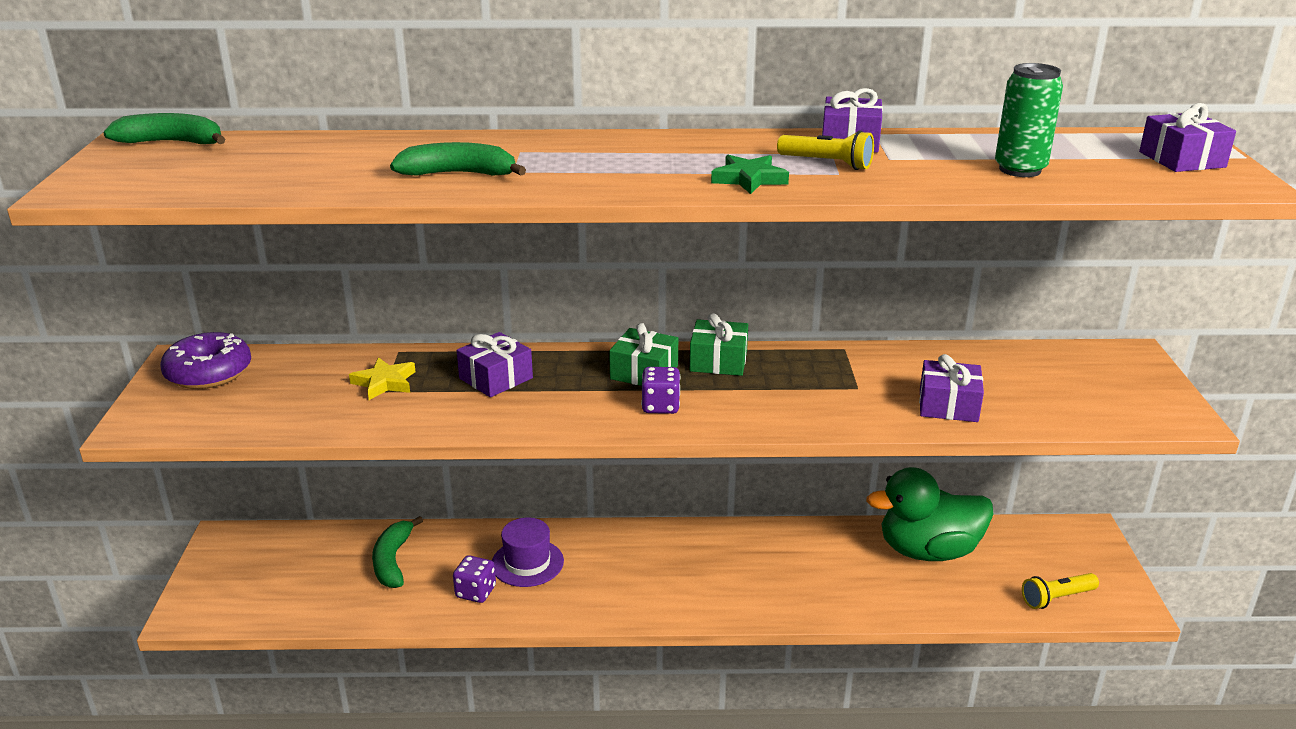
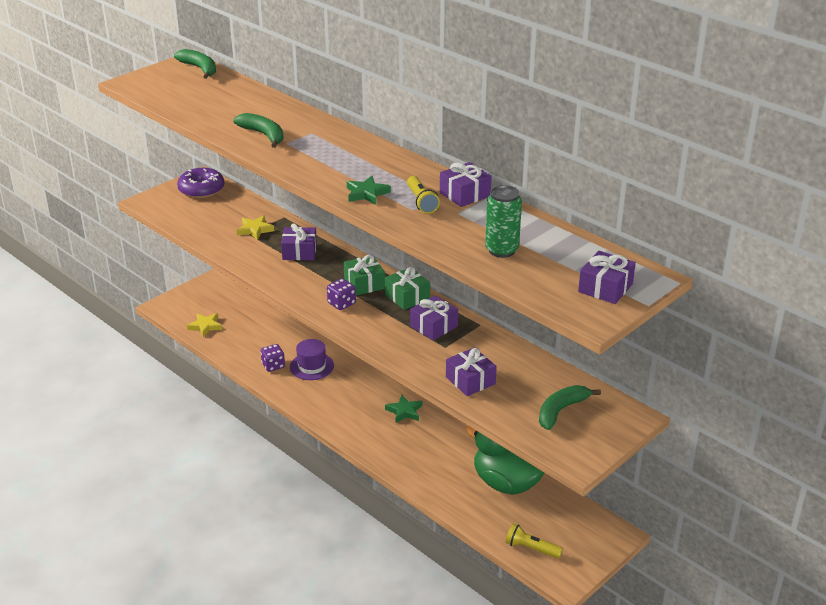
camera: 45 degrees right, 5 degrees up
green banana [372,516,423,588] -> green banana moved to [539,385,601,430]
none -> yellow star [187,313,222,337]
none -> green star [385,395,423,423]
none -> purple gift [410,295,458,340]

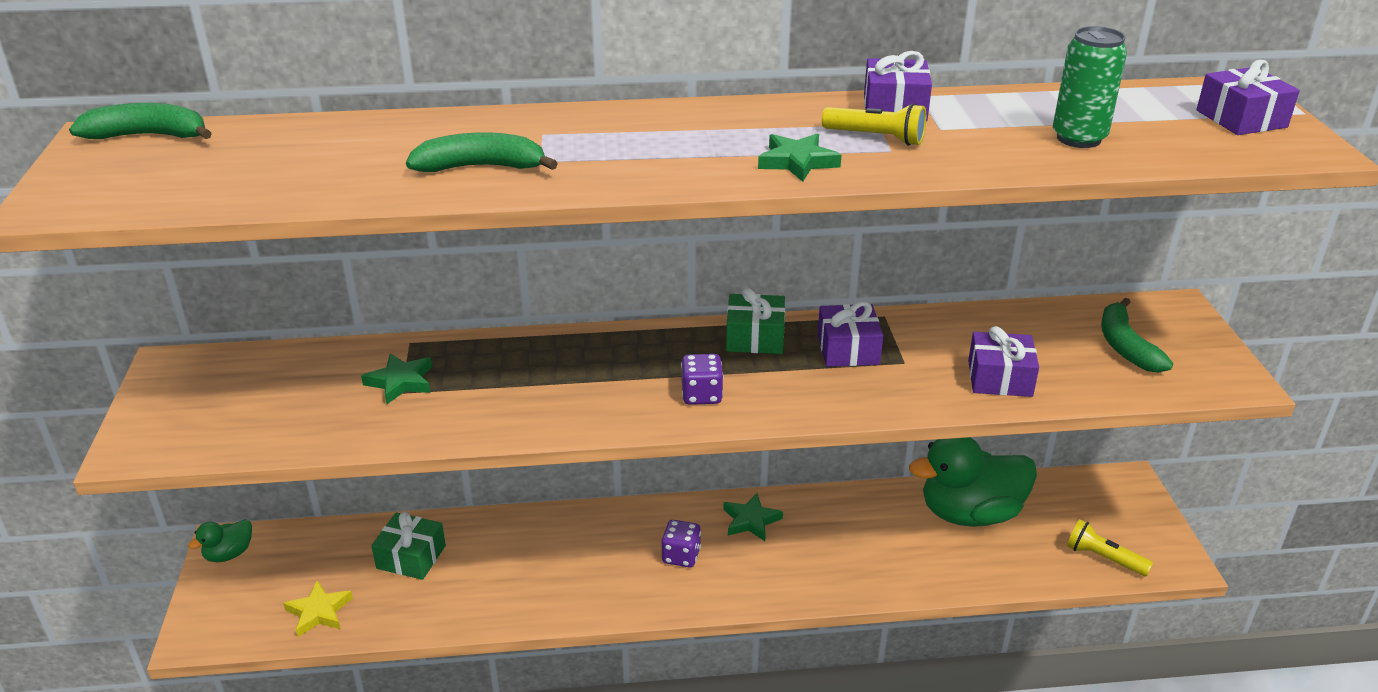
camera: 50 degrees left, 0 degrees up
purple donut [177,168,224,199] -> none
yellow star [237,216,274,240] -> green star [361,353,432,404]
purple dice [261,344,285,372] -> purple dice moved to [661,520,701,567]
purple gift [281,223,317,260] -> none
purple hat [290,339,334,380] -> none
green gift [344,254,385,296] -> green gift moved to [371,512,446,580]
yellow flashlight [506,524,563,559] -> yellow flashlight turned 60 degrees clockwise [1067,519,1153,576]
none -> green duck [188,519,252,562]

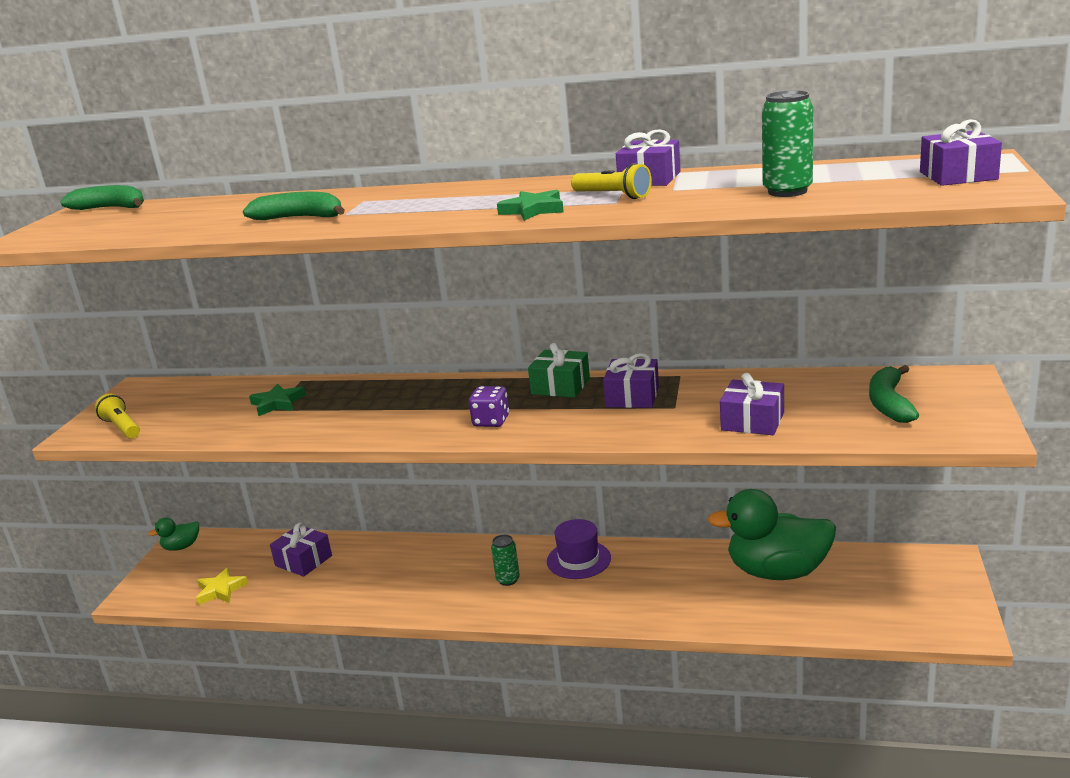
camera: 20 degrees right, 10 degrees down
green gift [371,512,446,580] -> purple gift [270,523,332,577]
purple dice [661,520,701,567] -> green can [491,534,520,586]
green star [724,493,783,541] -> purple hat [547,519,611,579]
yellow flashlight [1067,519,1153,576] -> yellow flashlight moved to [95,394,140,439]

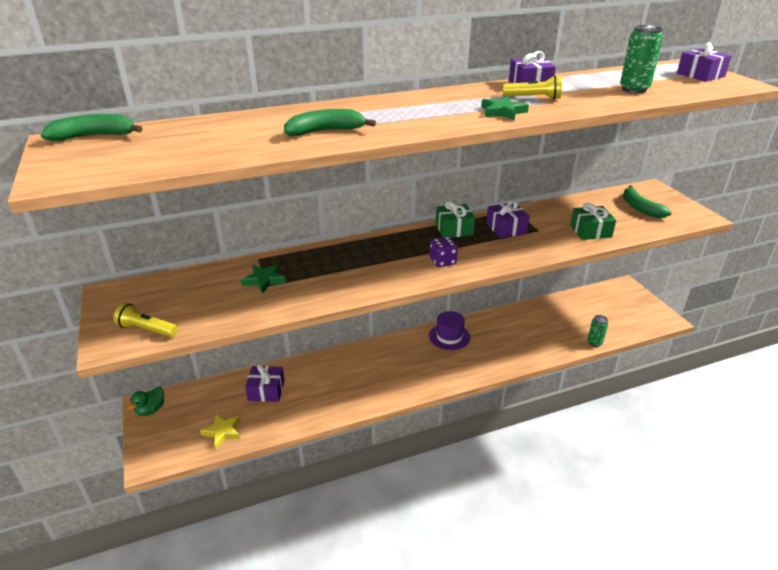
camera: 35 degrees left, 10 degrees up
green can [491,534,520,586] -> green can moved to [587,315,608,347]
green duck [707,489,836,580] -> none
purple gift [720,373,784,435] -> green gift [570,203,616,240]

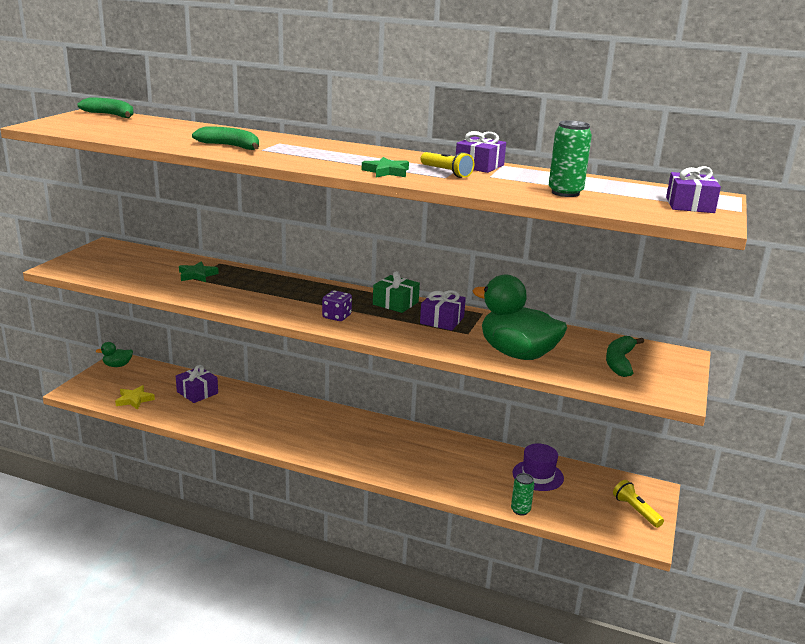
camera: 40 degrees right, 10 degrees down
yellow flashlight [113,303,178,337] -> yellow flashlight moved to [613,480,664,528]
purple hat [429,311,470,350] -> purple hat moved to [512,443,564,491]
green gift [570,203,616,240] -> green duck [472,274,567,360]

